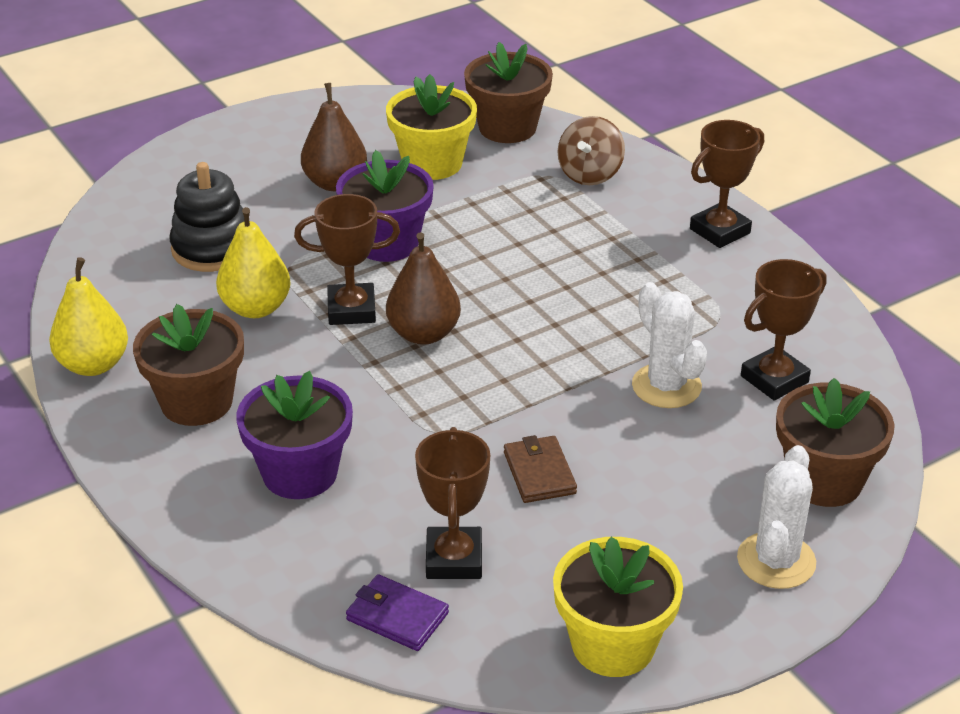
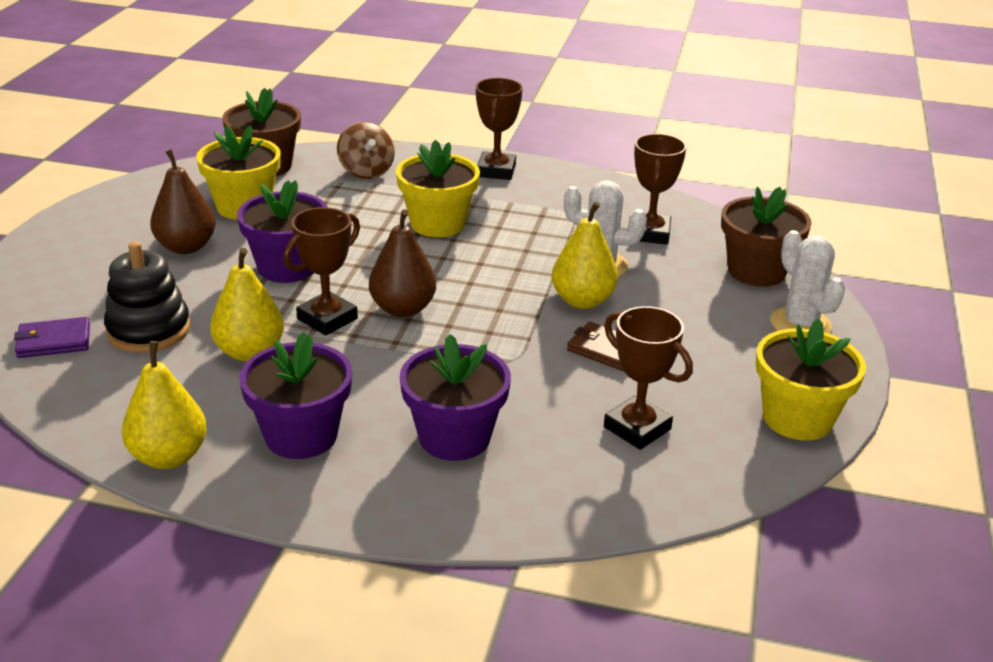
camera: 45 degrees left, 5 degrees down
brown flower pot [133,304,244,426] -> purple flower pot [239,332,353,459]
purple wallet [346,574,449,651] -> purple wallet moved to [14,317,90,358]
none -> yellow flower pot [396,140,480,237]
none -> yellow pear [551,201,618,309]

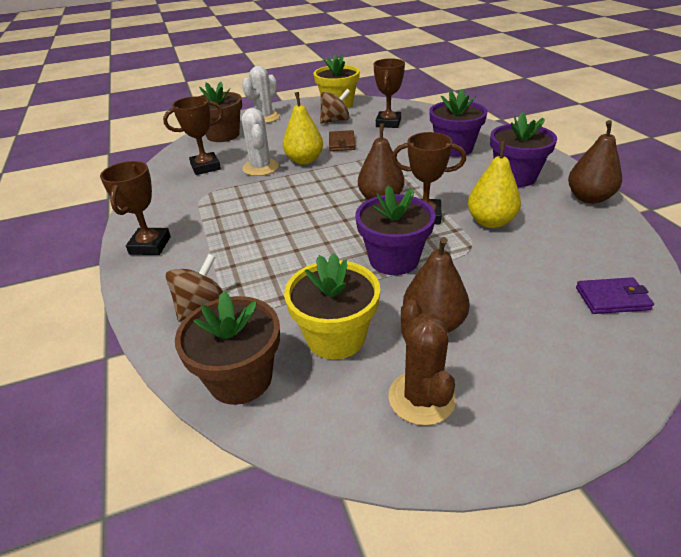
camera: 120 degrees left, 5 degrees up
purple wallet [14,317,90,358] -> purple wallet turned 45 degrees counterclockwise [576,277,654,314]
black stacking toy [104,241,190,353] -> none
yellow pear [122,341,207,469] -> brown pear [568,120,622,204]
yellow flower pot [396,140,480,237] -> none
brown trophy [476,78,523,180] -> brown trophy turned 60 degrees counterclockwise [100,161,171,255]
none -> brown spinning top [320,89,350,124]
none -> brown cactus [388,299,456,426]

